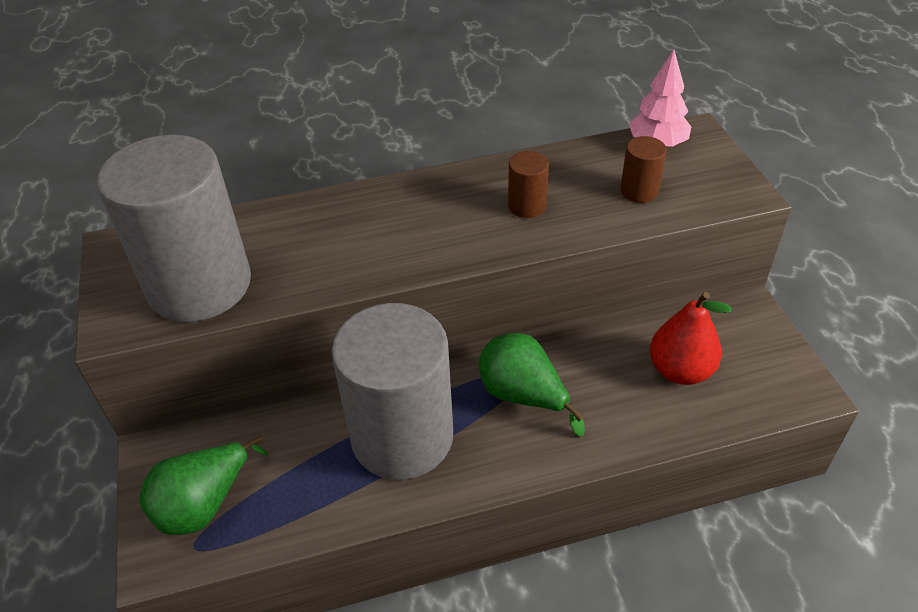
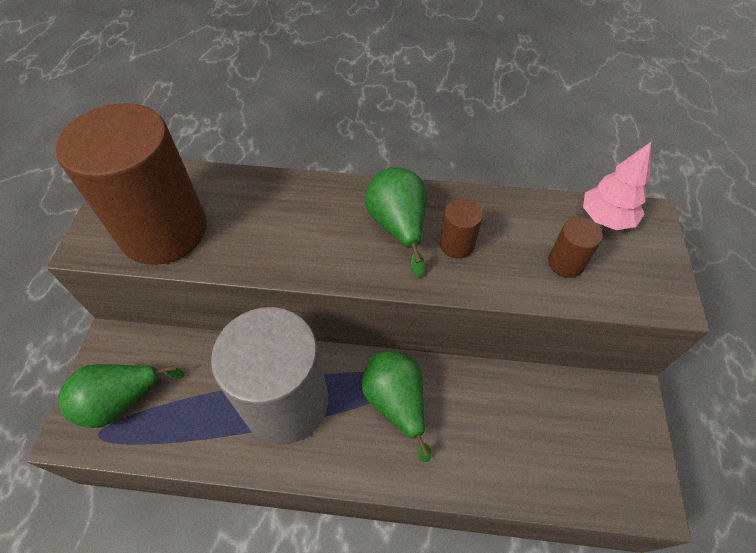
camera: 20 degrees right, 10 degrees up
grey cylinder [97,135,251,322] -> brown cylinder [56,103,207,265]
red pear [650,292,732,385] -> none
none -> green pear [365,167,427,278]

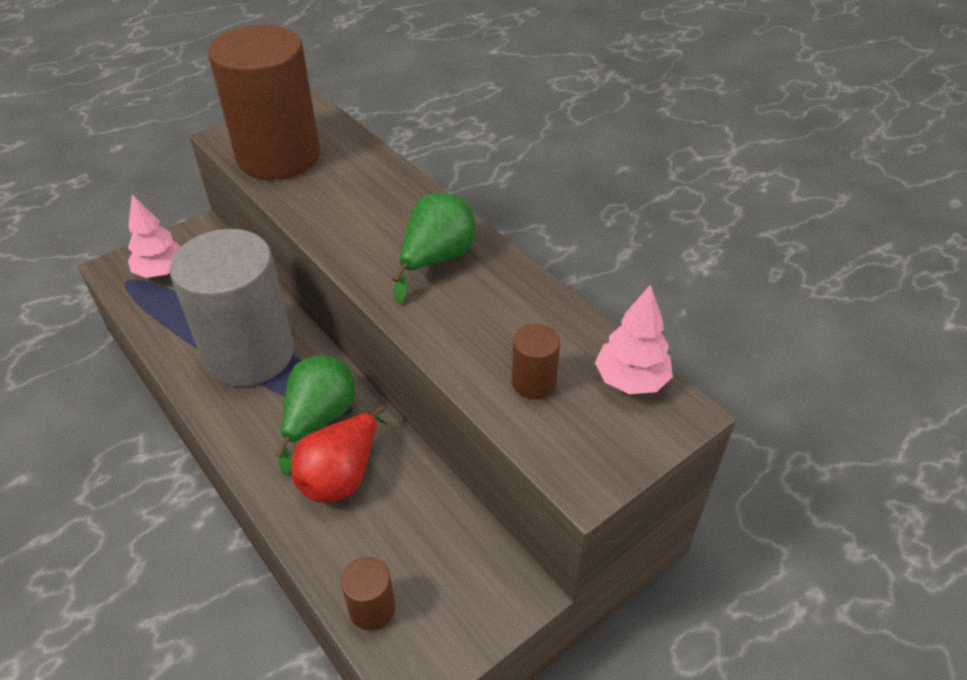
camera: 45 degrees right, 10 degrees down
green pear [58,364,184,428] -> pink tree [128,194,181,278]
brown cylinder [440,199,483,259] -> brown cylinder moved to [341,557,395,631]
none -> red pear [291,405,387,502]

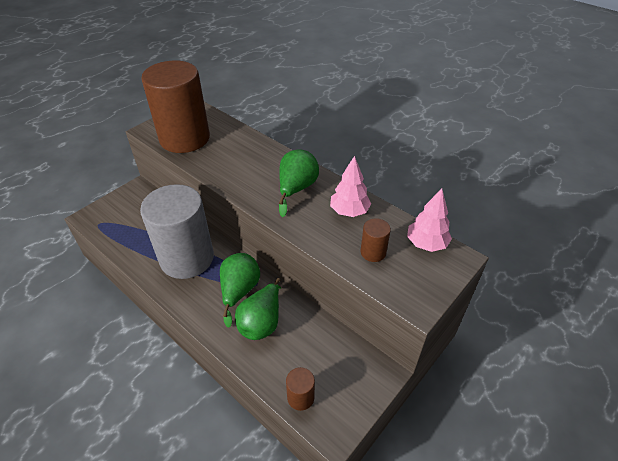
camera: 10 degrees left, 0 degrees up
pink tree [128,194,181,278] -> pink tree moved to [330,156,371,217]
red pear [291,405,387,502] -> green pear [235,278,281,340]

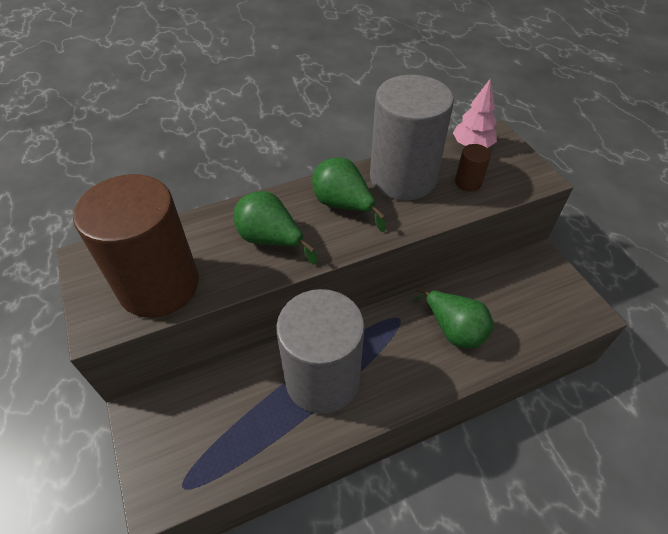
camera: 65 degrees left, 5 degrees up
green pear [220,253,260,328] -> green pear moved to [234,191,318,265]
brown cylinder [286,367,315,411] -> none
pink tree [330,156,371,217] -> grey cylinder [370,75,454,200]

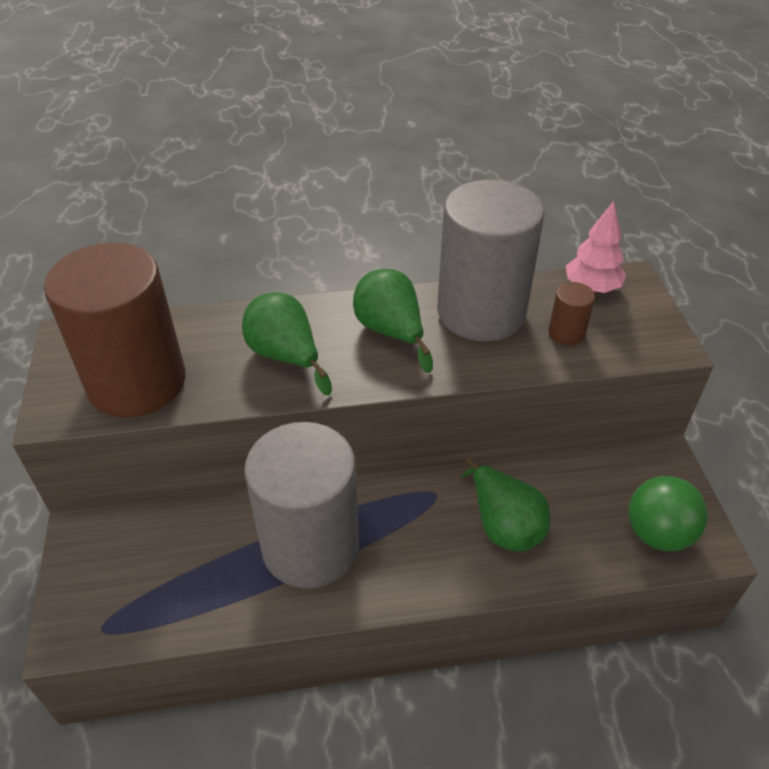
camera: 15 degrees right, 5 degrees down
none -> green ball [629,476,708,551]

